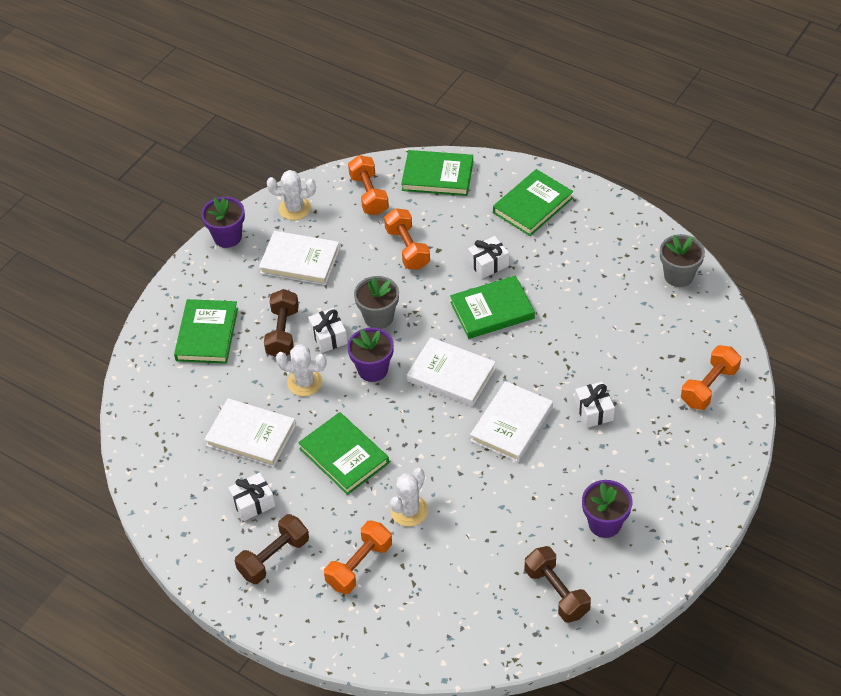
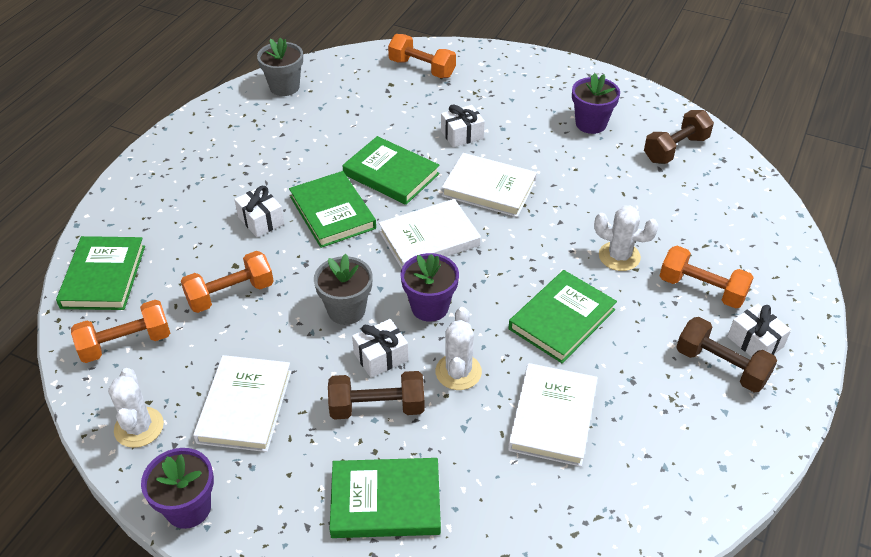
camera: 100 degrees left, 5 degrees down
white gift [228,473,275,521] -> white gift moved to [727,303,791,357]
white book [407,337,496,407] -> white book turned 45 degrees clockwise [379,199,481,269]
green book [493,169,573,236] -> green book moved to [342,136,440,205]

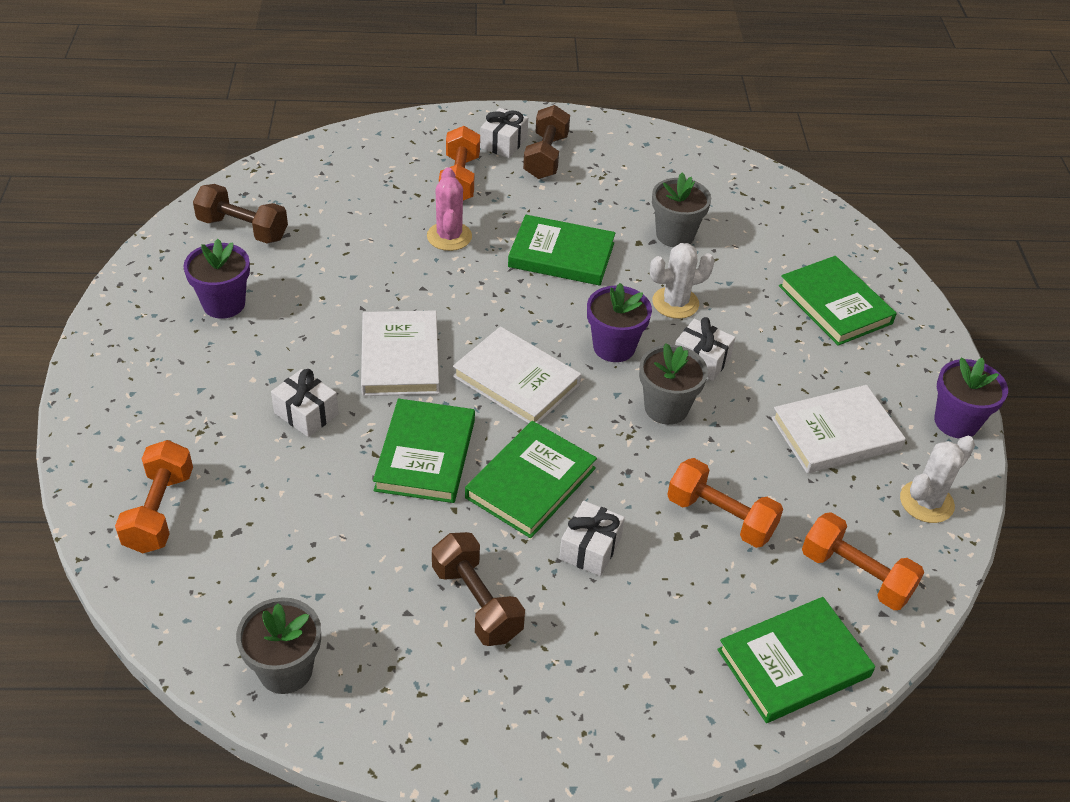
camera: 120 degrees left, 0 degrees up
brown dumbbell [328,371,425,420] -> brown dumbbell moved to [432,532,525,646]
white book [508,363,598,467] -> grey flower pot [652,172,711,247]
white cactus [594,206,659,271] -> pink cactus [427,167,472,251]

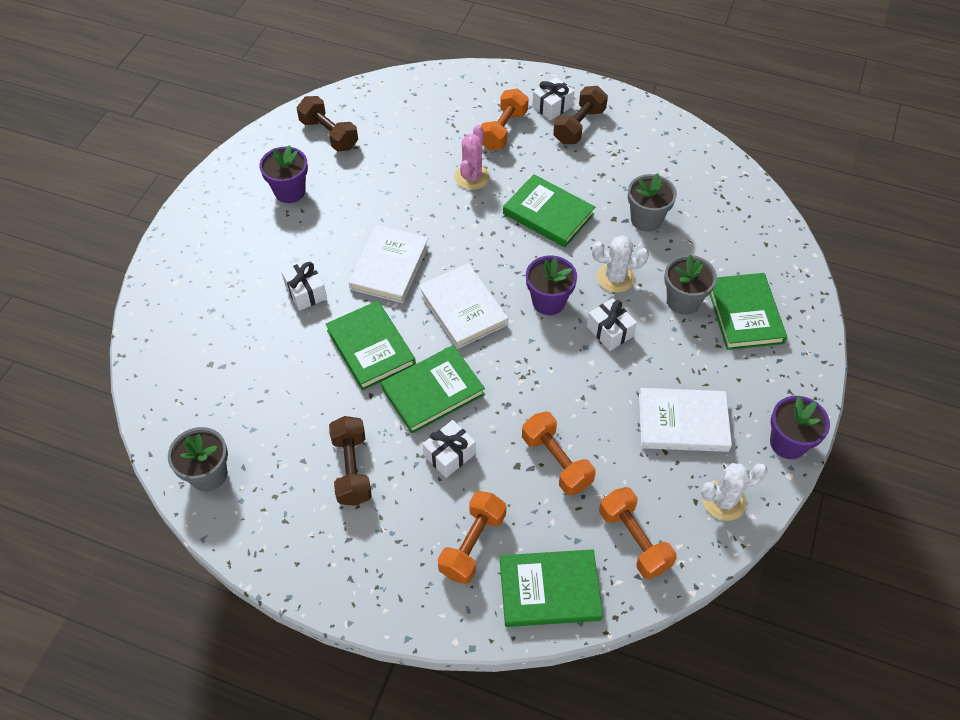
camera: 25 degrees right, 10 degrees up
orange dumbbell [115,440,193,553] -> orange dumbbell moved to [437,491,506,584]
green book [373,399,475,503] -> green book turned 60 degrees counterclockwise [326,301,416,390]
grey flower pot [639,343,708,425] -> grey flower pot moved to [664,255,717,315]

